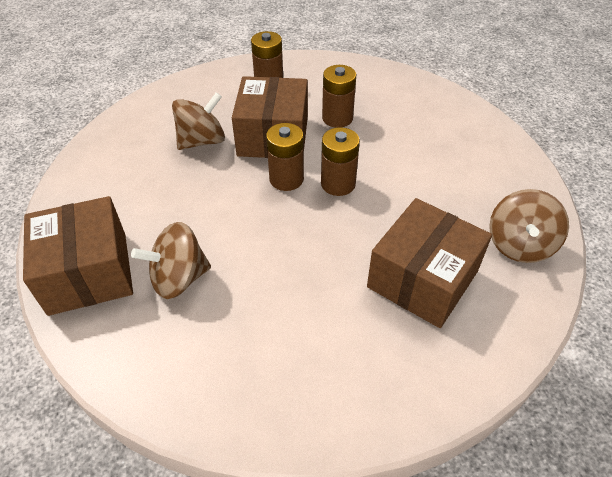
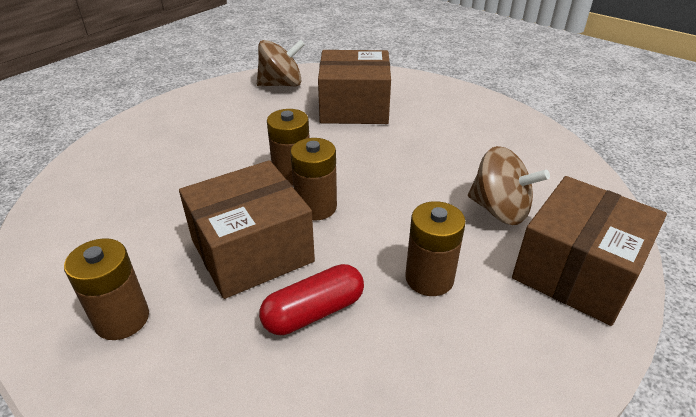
camera: 125 degrees left, 10 degrees down
brown spinning top [172,92,225,150] -> red capsule [259,264,364,335]
brown battery [322,65,356,128] -> brown battery moved to [405,201,466,296]

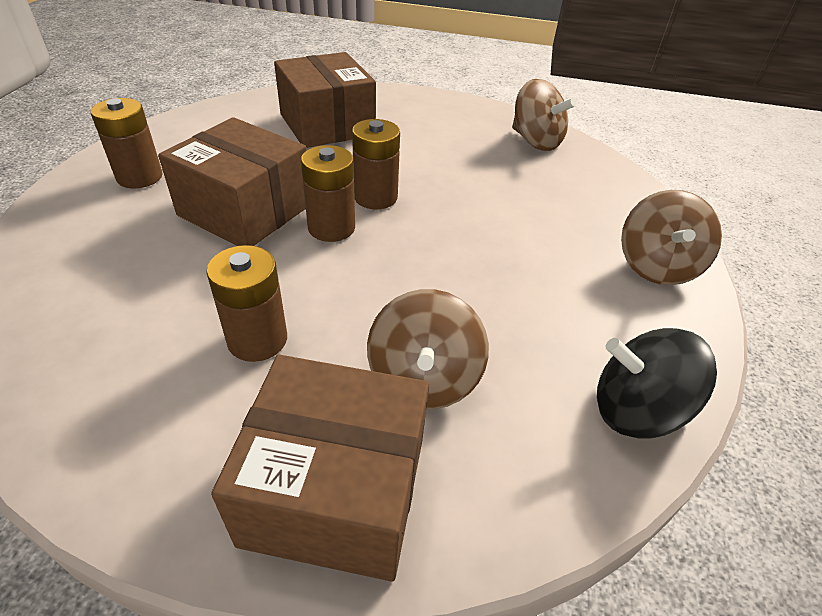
camera: 60 degrees right, 5 degrees up
red capsule [259,264,364,335] -> none
brown box [318,50,391,124] -> brown box moved to [274,52,376,148]
none -> black spinning top [597,328,717,438]
none -> brown spinning top [621,190,722,285]

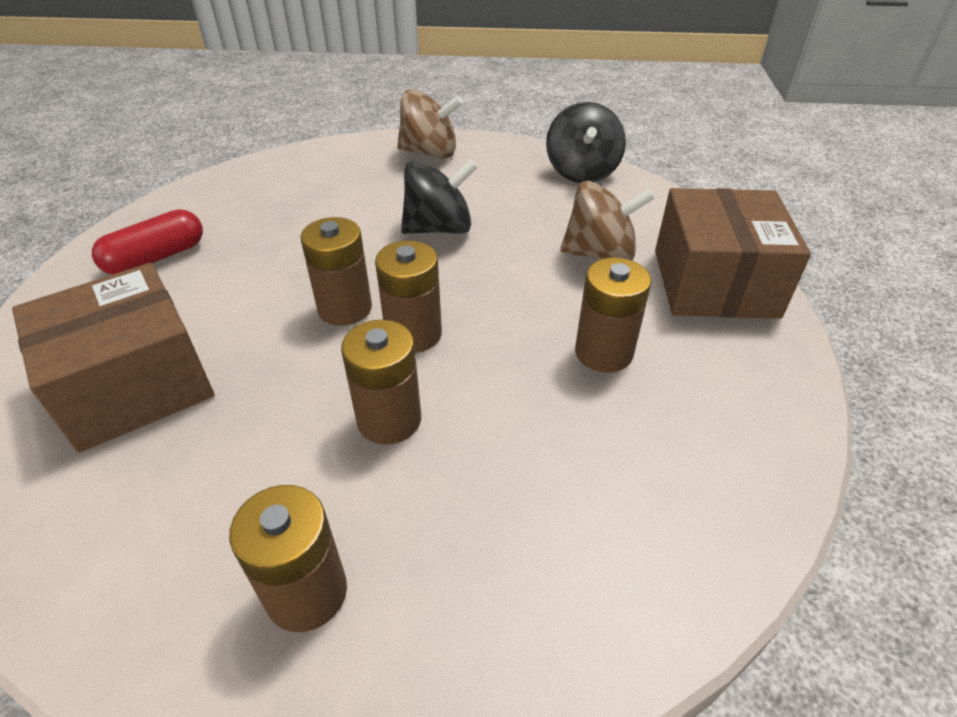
camera: 95 degrees left, 0 degrees up
brown box [158,117,306,246] -> brown battery [341,320,421,445]
brown spinning top [512,79,576,151] -> none
none -> red capsule [92,209,203,275]
none -> black spinning top [401,159,478,234]

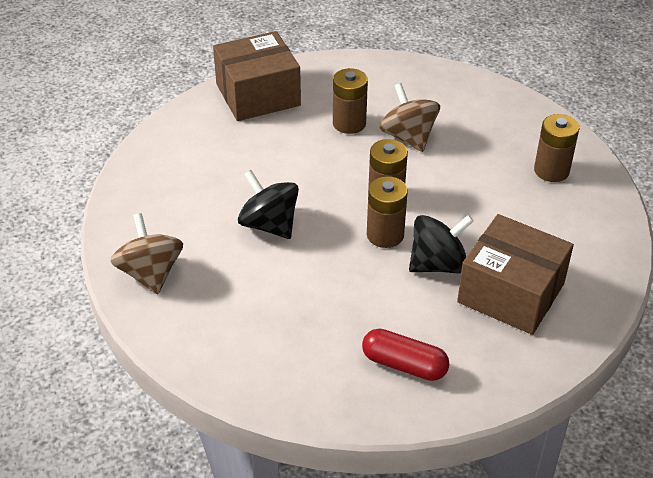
camera: 115 degrees left, 0 degrees up
brown battery [341,320,421,445] -> none
black spinning top [546,102,626,183] -> black spinning top moved to [409,215,474,273]
brown spinning top [560,181,655,260] -> brown spinning top moved to [380,83,440,152]

